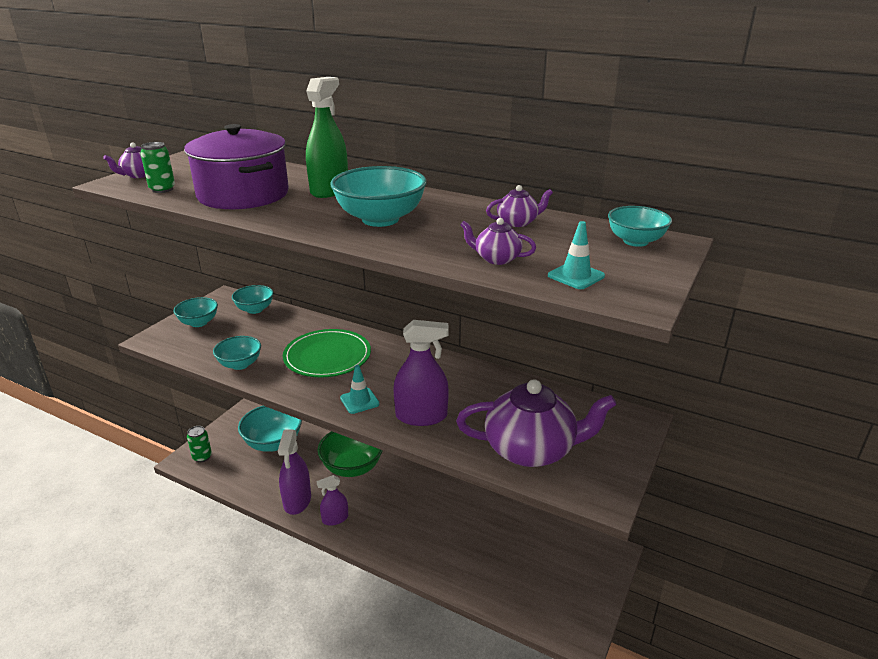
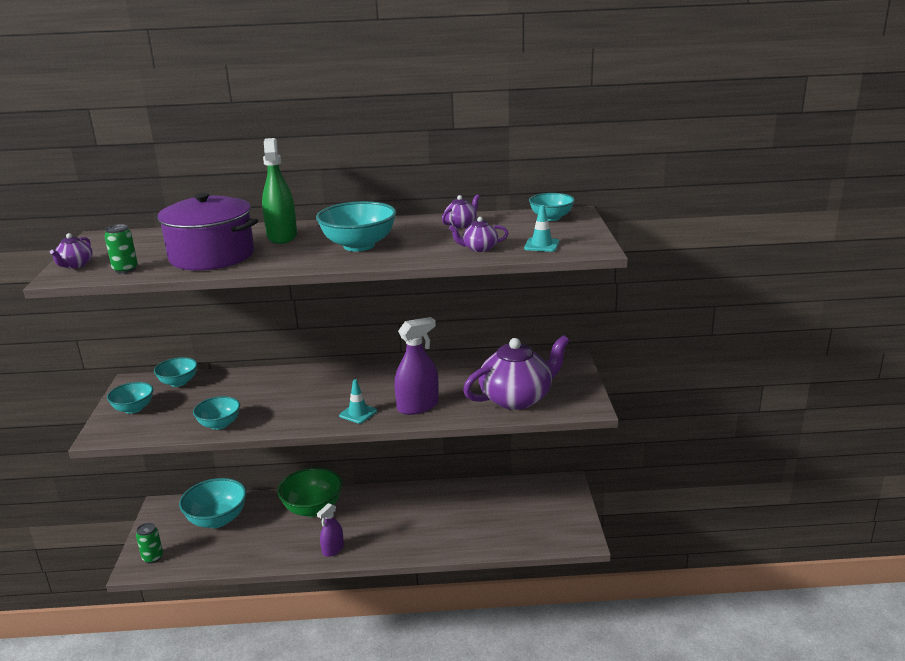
camera: 30 degrees left, 5 degrees down
purple spray bottle [278,429,311,515] -> none
green plate [283,329,371,378] -> none

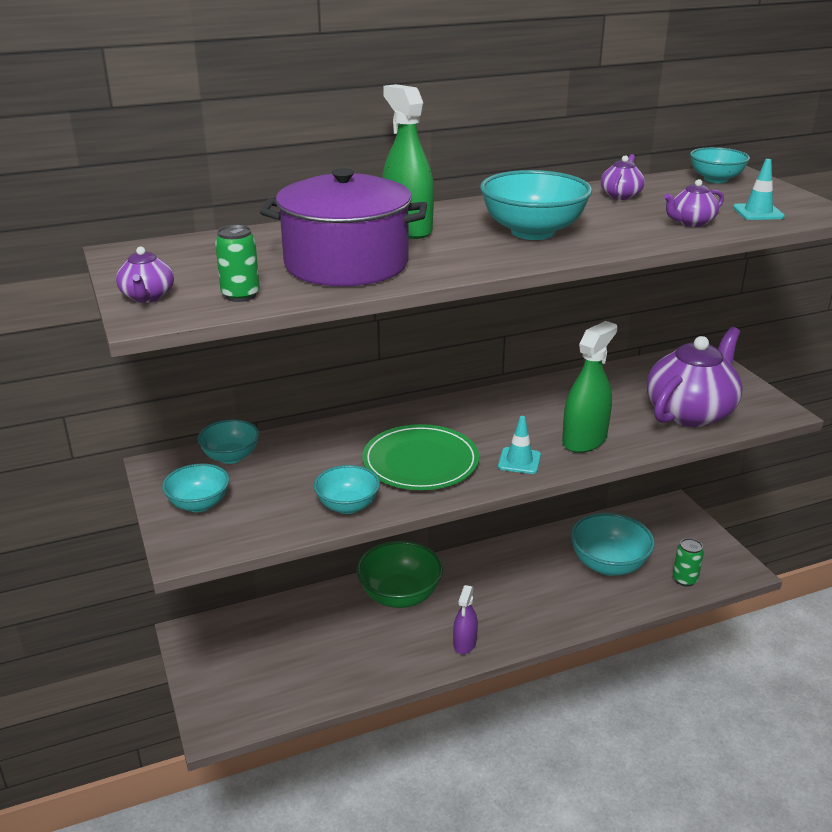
camera: 20 degrees left, 5 degrees up
green can [136,523,163,564] -> green can moved to [673,538,704,587]
turquoise bowl [179,478,247,528] -> turquoise bowl moved to [570,513,655,576]
purple spray bottle [394,317,439,415] -> green spray bottle [562,321,617,453]
none -> green plate [362,424,479,490]

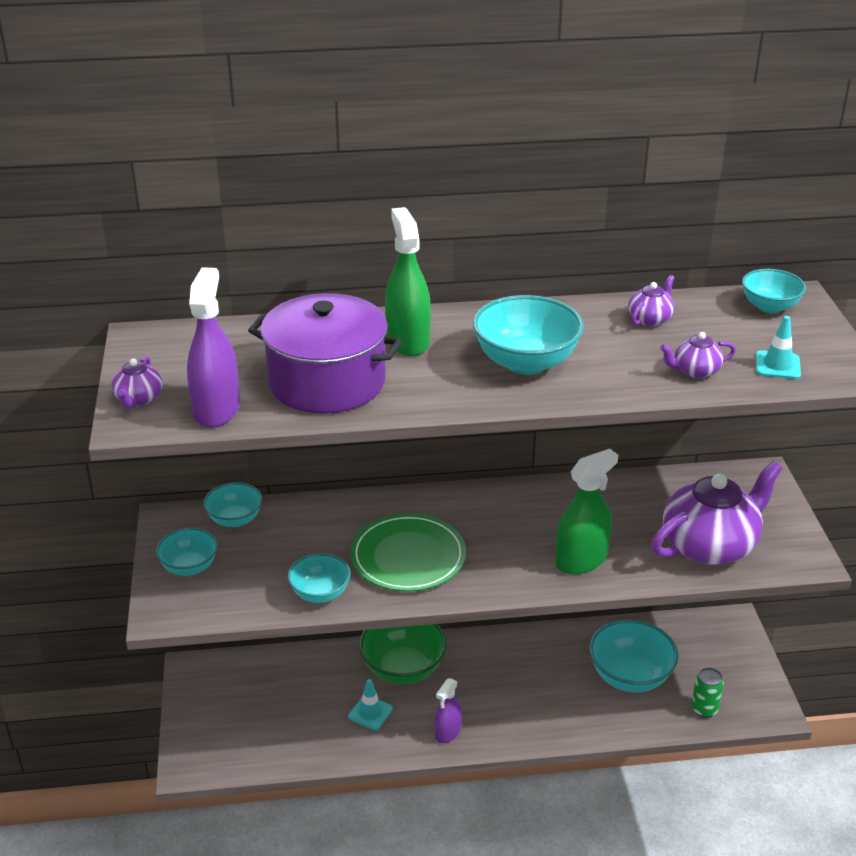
camera: 15 degrees right, 5 degrees up
green can [215,225,260,302] -> purple spray bottle [187,267,240,428]
turquoise traffic cone [498,416,541,474] -> turquoise traffic cone moved to [348,679,393,730]

